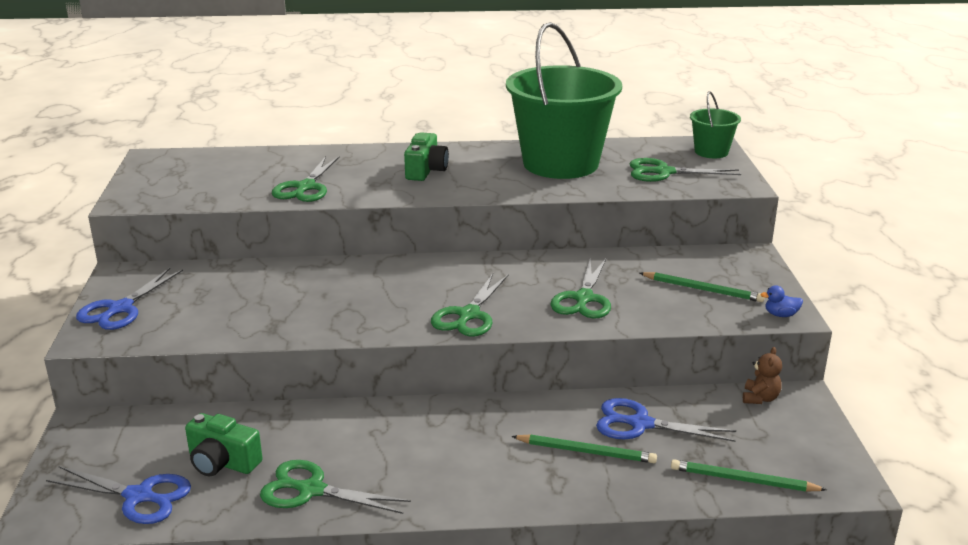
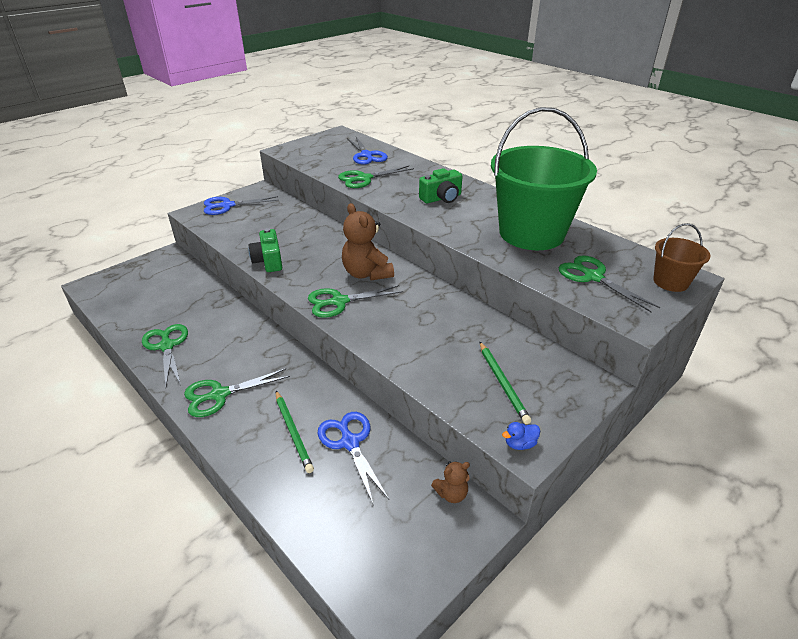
camera: 50 degrees right, 10 degrees up
blue scissors [46,466,191,524] -> blue scissors moved to [347,137,388,165]
green camera [185,413,263,476] -> green camera moved to [248,228,282,272]
green scissors [550,259,611,319] -> green scissors moved to [184,369,290,417]
green pencil [671,459,827,492] -> none
green bucket [690,91,741,158] -> brown bucket [653,223,711,292]
blue duck [760,285,803,317] -> blue duck turned 75 degrees counterclockwise [502,422,540,450]
none -> brown teddy bear [342,203,394,280]

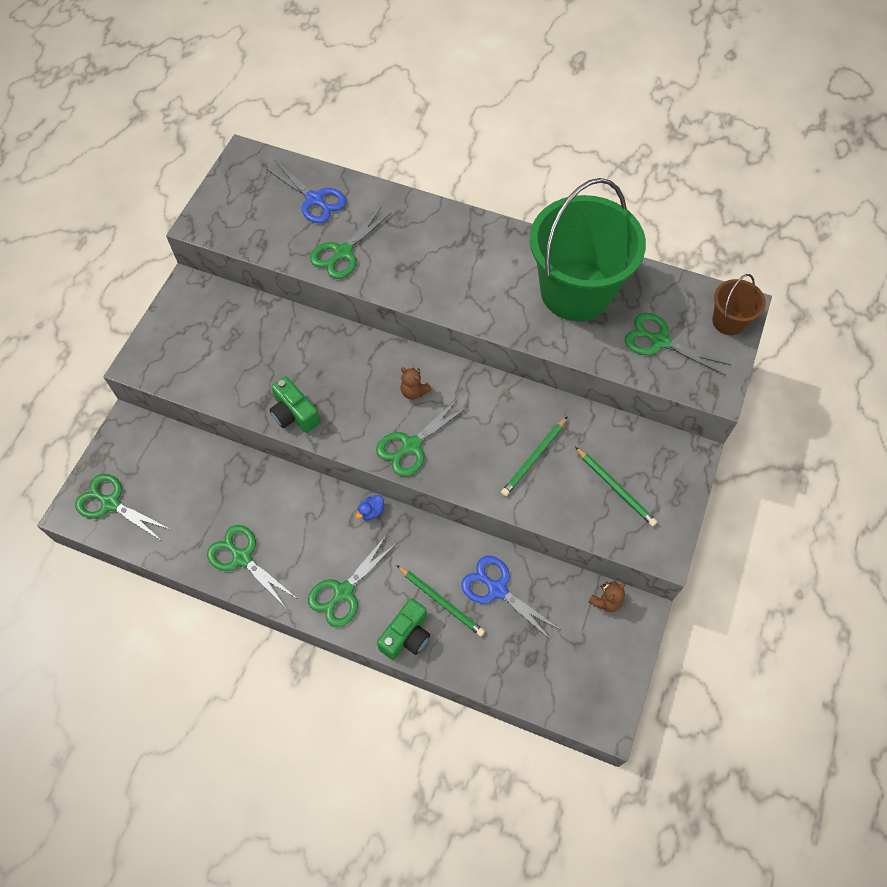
camera: 25 degrees left, 25 degrees up
blue scissors [204,196,279,215] -> none
brown teddy bear [342,203,394,280] -> brown teddy bear [400,367,432,400], size x0.52
green camera [419,168,462,203] -> green camera moved to [377,599,430,660]
blue duck [502,422,540,450] -> blue duck moved to [356,495,384,520]
none -> green scissors [75,474,171,540]
none -> green pencil [501,417,567,496]

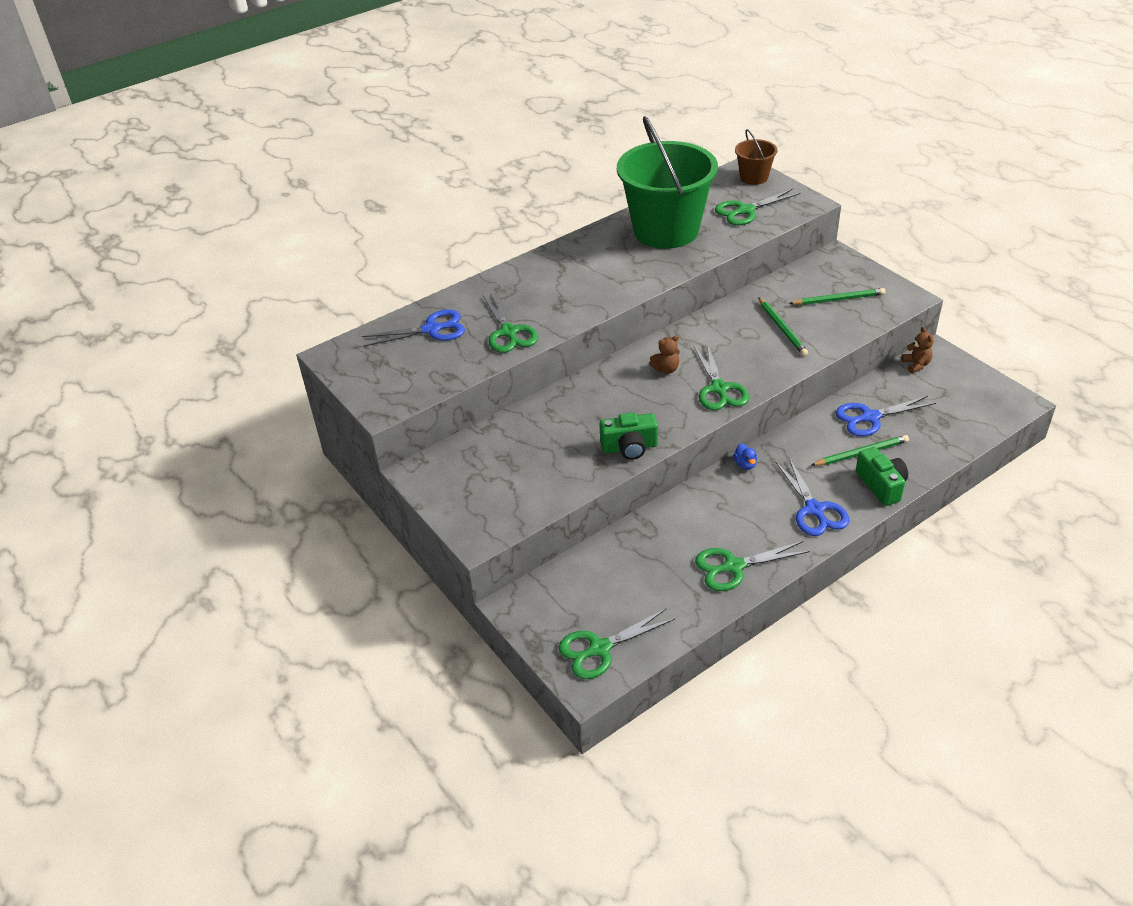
camera: 55 degrees left, 20 degrees down
green scissors [308,536,398,627] -> blue scissors [775,458,849,536]

